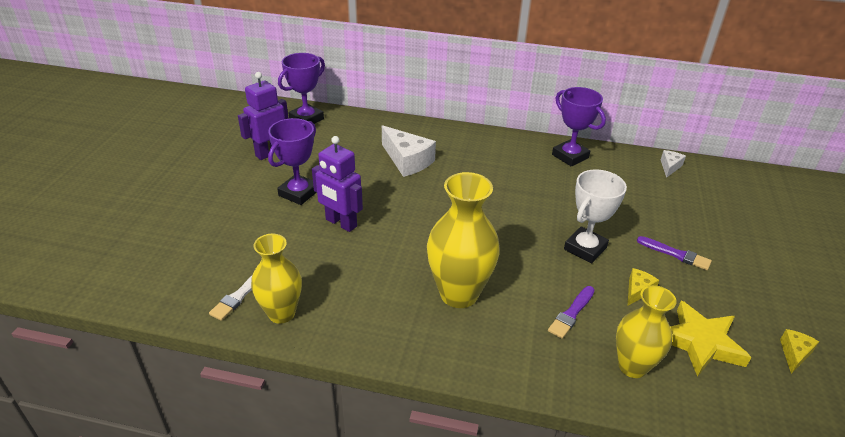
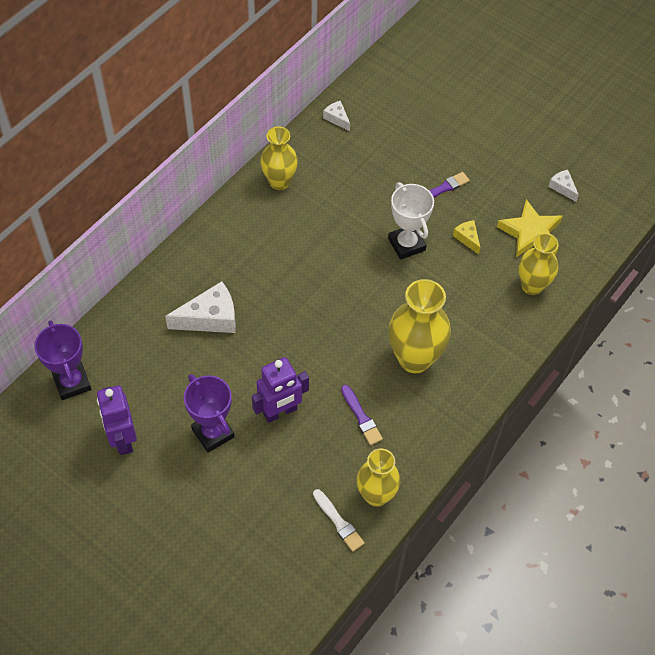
camera: 65 degrees left, 20 degrees up
purple brush [548,286,595,339] -> purple brush moved to [341,385,383,445]
purple trophy [552,87,606,166] -> yellow vase [260,126,298,190]
yellow cheese [780,329,819,374] -> white cheese [548,170,579,202]

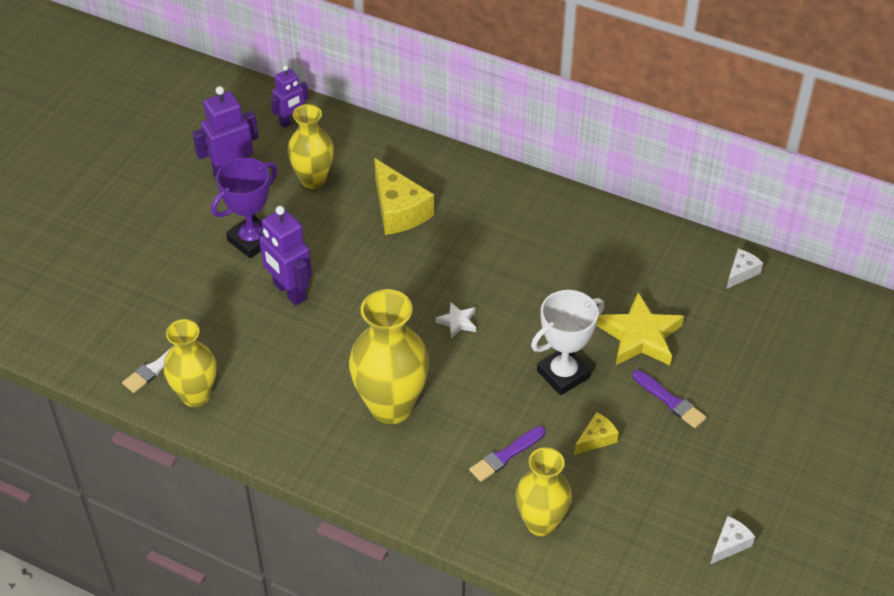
camera: 80 degrees right, 10 degrees down
purple trophy [34,320,91,400] -> purple robot [271,65,309,128]
white cheese [165,281,236,333] -> yellow cheese [374,158,434,235]
yellow vase [260,126,298,190] -> yellow vase moved to [287,104,334,189]
purple brush [341,385,383,445] -> purple brush moved to [469,426,545,482]
yellow star [497,199,563,257] -> yellow star moved to [596,292,684,366]
none -> white star [436,302,476,339]

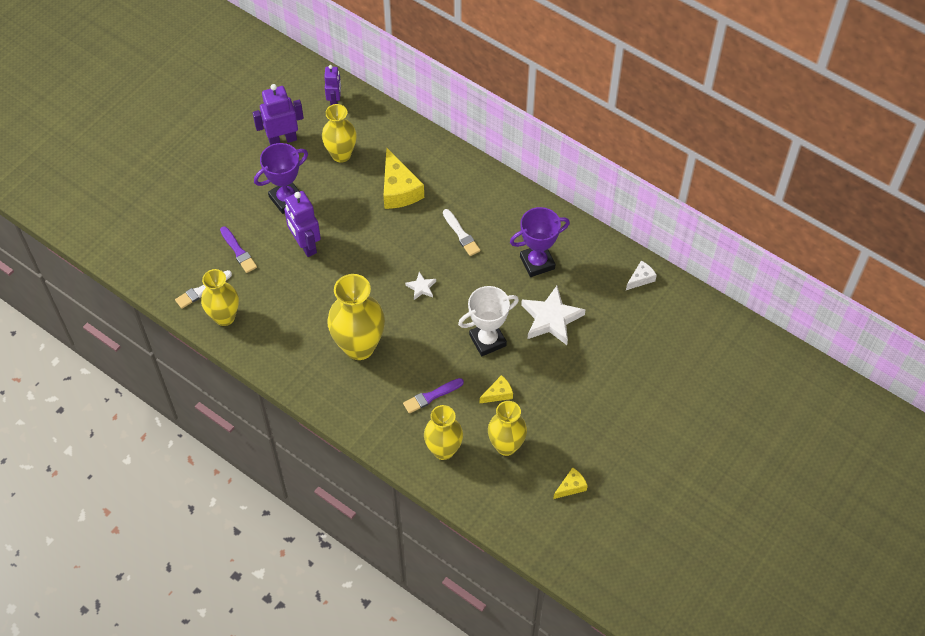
camera: 10 degrees right, 10 degrees up
purple robot [271,65,309,128] -> purple robot turned 60 degrees counterclockwise [324,65,341,105]
yellow star [596,292,684,366] -> white star [521,286,586,345]
purple brush [633,370,707,428] -> purple brush moved to [220,226,257,273]
white cheese [710,516,755,564] -> yellow cheese [553,467,588,499]
none -> white brush [443,209,480,256]
none -> yellow vase [488,401,527,456]
none -> purple trophy [510,207,570,277]

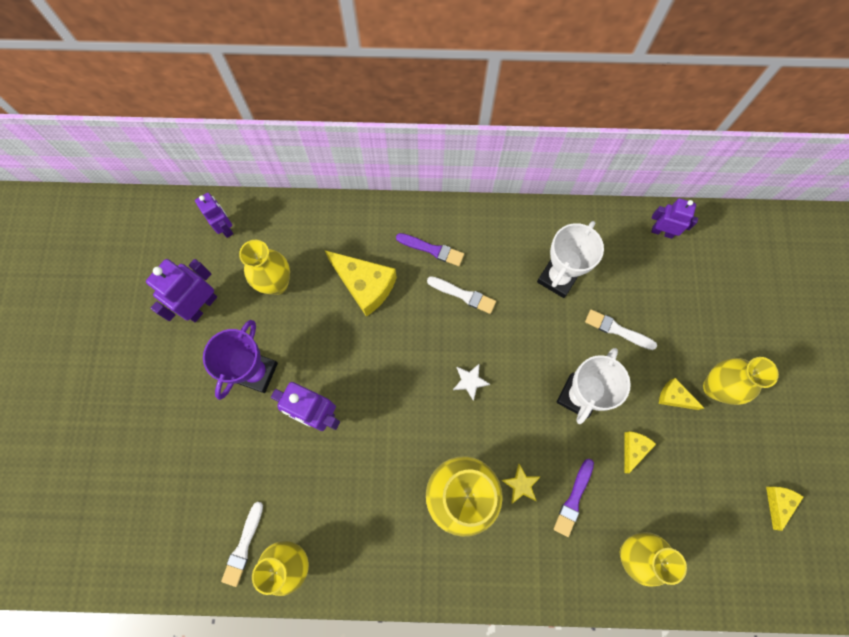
camera: 35 degrees left, 15 degrees up
purple brush [220,226,257,273] -> purple brush moved to [396,233,464,266]
yellow vase [488,401,527,456] -> yellow vase moved to [703,357,779,405]
purple trophy [510,207,570,277] -> white trophy [537,221,604,298]
white star [521,286,586,345] -> white brush [585,309,657,350]
white cheese [626,261,657,290] -> purple robot [651,198,698,239]
none -> yellow star [501,464,541,504]
none -> yellow cheese [659,378,704,410]

